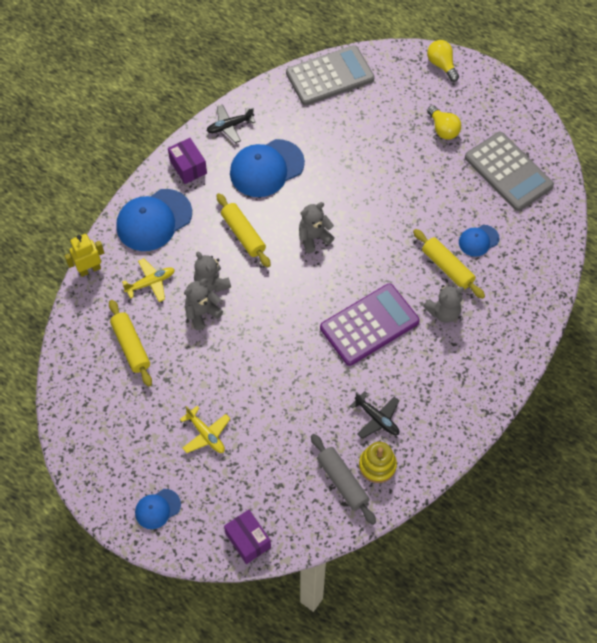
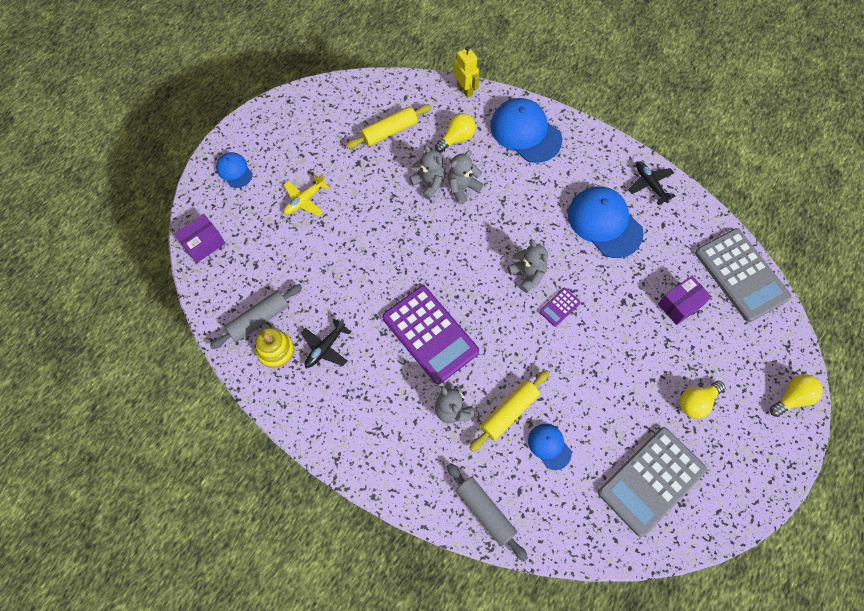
camera: 85 degrees right, 5 degrees up
yellow plane [122,258,175,302] -> yellow light bulb [435,113,476,153]
purple box [168,138,207,184] -> purple box moved to [658,276,712,325]
yellow rolling pin [216,193,271,267] -> none
none -> grey rolling pin [447,463,528,561]
none -> purple calculator [539,288,581,327]

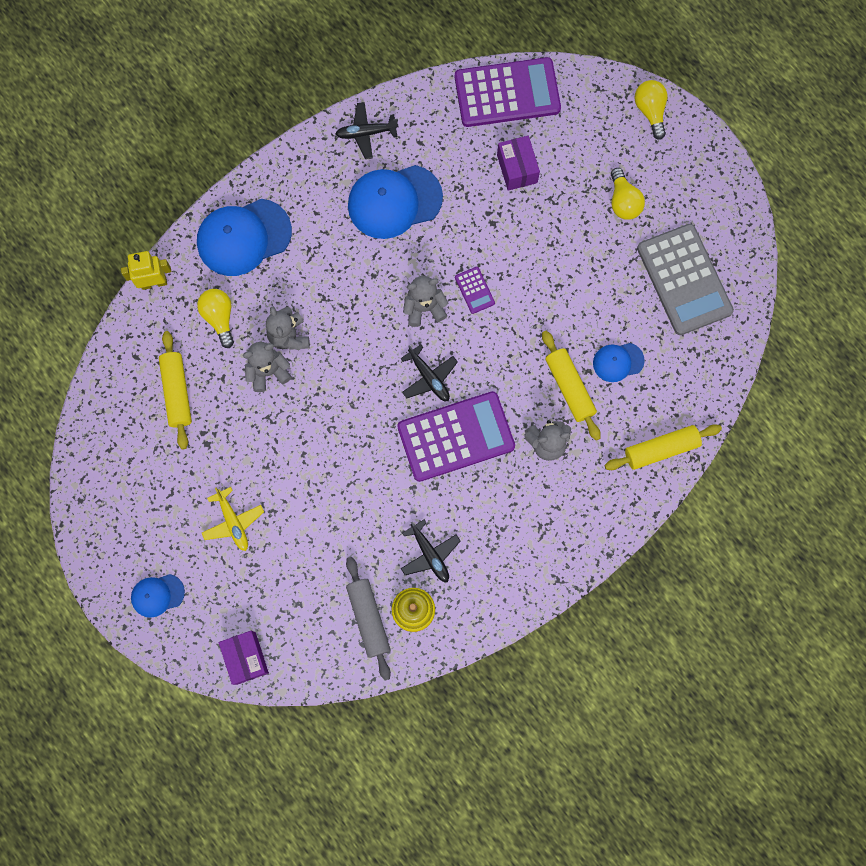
camera: 70 degrees left, 10 degrees up
grey rolling pin [447,463,528,561] -> yellow rolling pin [605,424,722,470]
grey calculator [695,228,792,322] -> purple calculator [455,57,561,127]
none -> black plane [401,344,458,401]

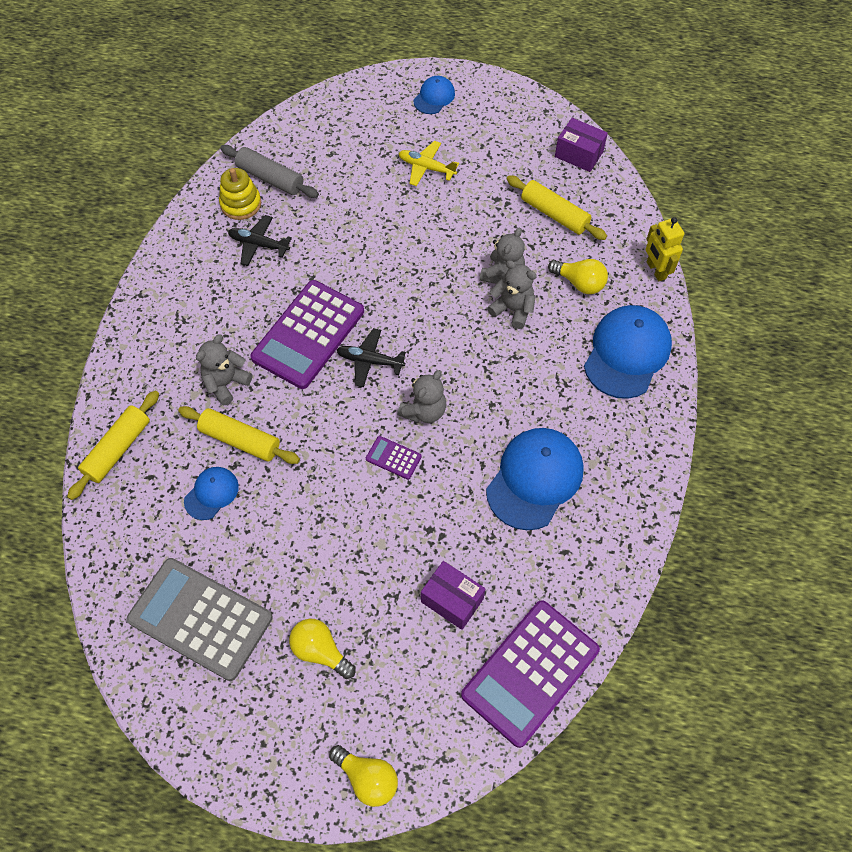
camera: 140 degrees right, 15 degrees down
yellow robot [121,251,171,290] -> yellow robot turned 120 degrees clockwise [646,217,684,281]
purple box [219,631,269,685] -> purple box moved to [555,118,608,172]
black plane [336,102,398,159] -> none

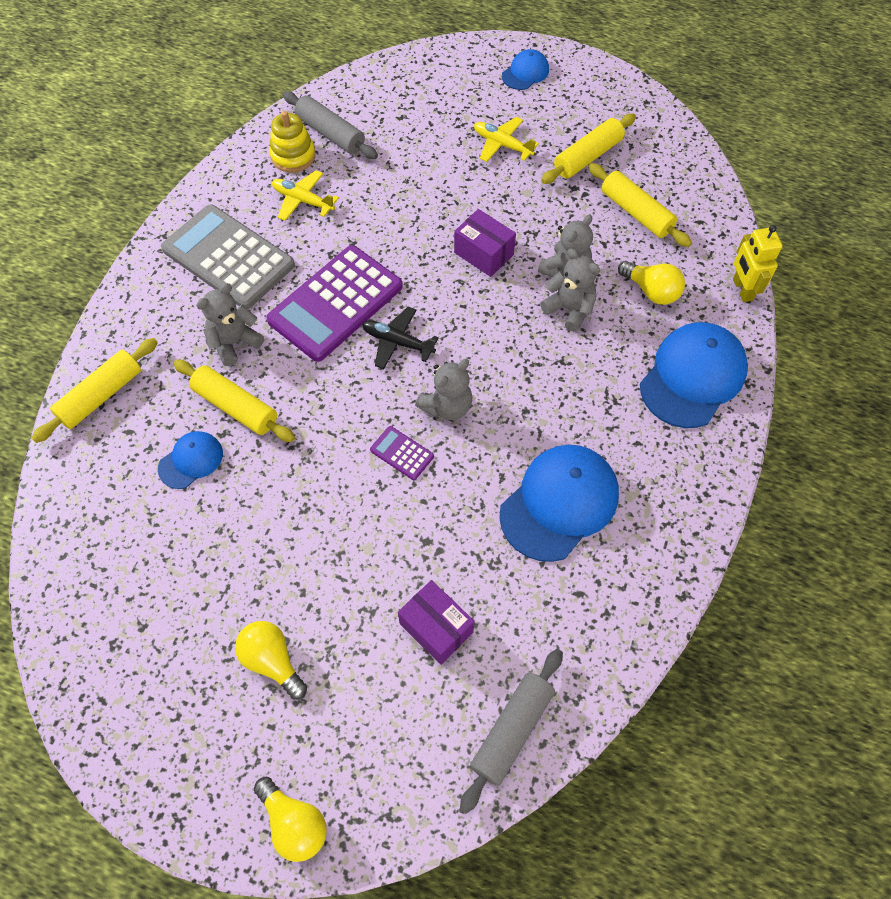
camera: 10 degrees right, 0 degrees up
grey calculator [127,558,272,681] -> grey calculator moved to [161,204,295,309]
black plane [228,215,292,266] -> yellow plane [272,170,339,221]
purple calculator [461,600,600,748] -> grey rolling pin [460,649,563,813]
purple box [555,118,608,172] -> purple box moved to [454,209,516,277]
none -> yellow rolling pin [541,113,636,184]

